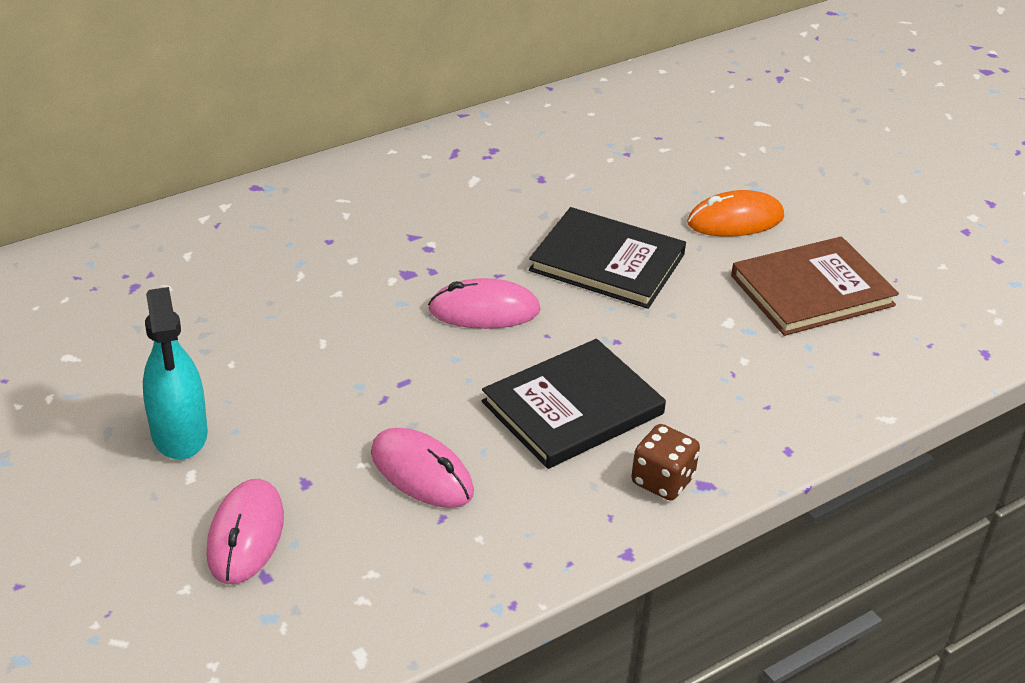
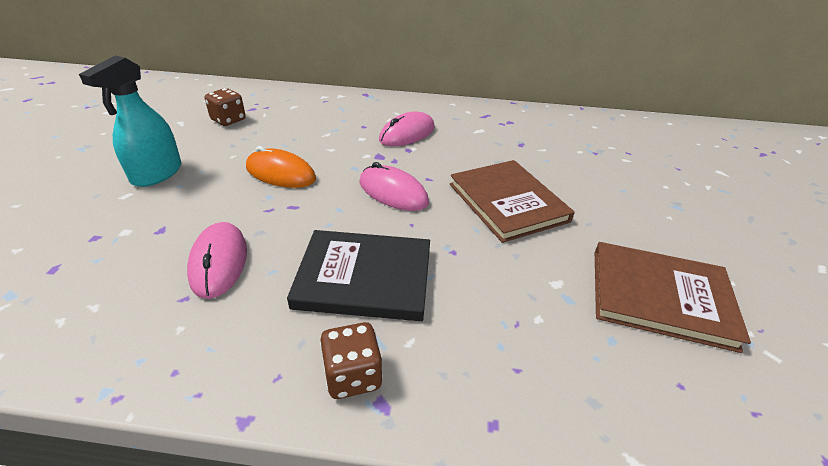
camera: 40 degrees right, 0 degrees up
pink mouse [206,479,284,584] -> pink mouse moved to [379,111,435,146]
black book [529,207,686,309] -> brown book [450,160,575,243]
orange mouse [687,190,784,236] -> orange mouse moved to [246,146,316,188]
none -> brown dice [205,88,246,126]

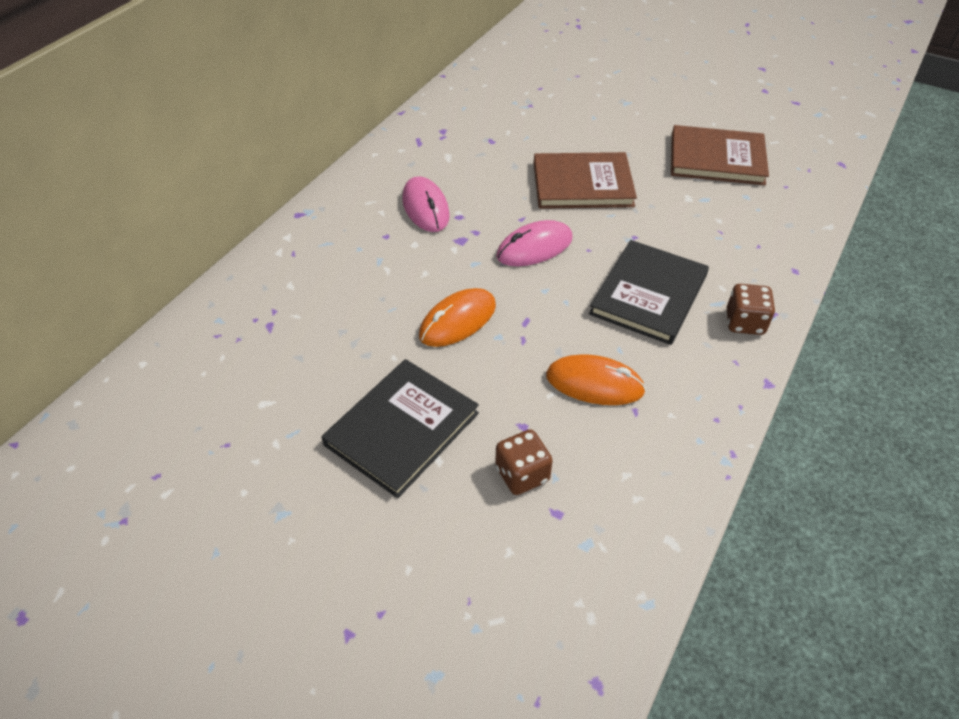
camera: 65 degrees left, 10 degrees up
turquoise spray bottle [79,55,181,187] -> black book [321,359,479,498]
pink mouse [187,222,247,299] -> orange mouse [546,354,646,405]
brown dice [205,88,246,126] -> brown dice moved to [495,429,553,495]
brown book [595,242,751,353] -> brown book turned 60 degrees clockwise [671,125,769,185]

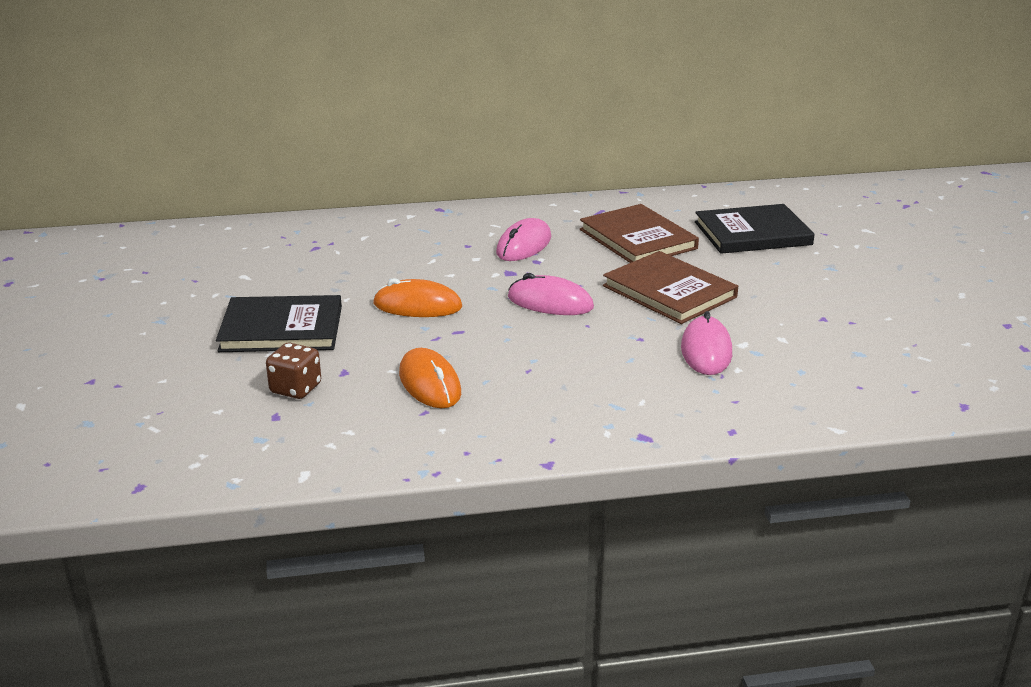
camera: 50 degrees right, 20 degrees down
black book [589,240,709,345] -> black book moved to [695,204,815,254]
brown book [671,125,769,185] -> brown book moved to [580,204,699,263]
brown dice [727,284,775,335] -> none
none -> pink mouse [681,311,732,375]

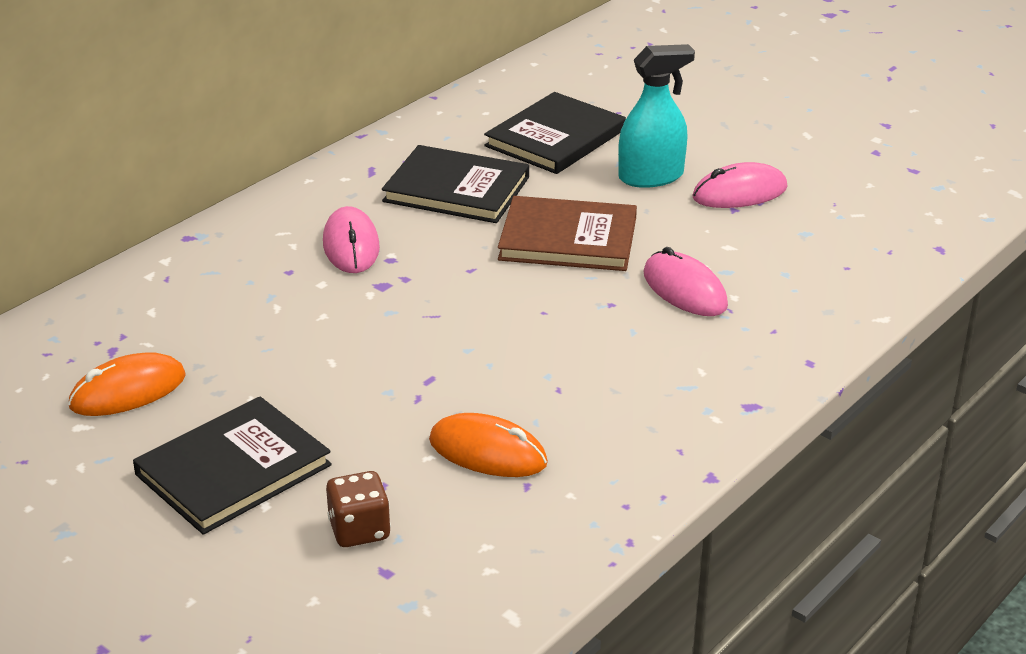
camera: 40 degrees left, 5 degrees up
orange mouse [373,278,462,317] -> orange mouse moved to [68,352,186,416]
pink mouse [508,273,594,315] -> pink mouse moved to [692,162,788,208]
brown book [580,204,699,263] -> black book [382,145,529,223]
none -> turquoise spray bottle [618,44,695,188]

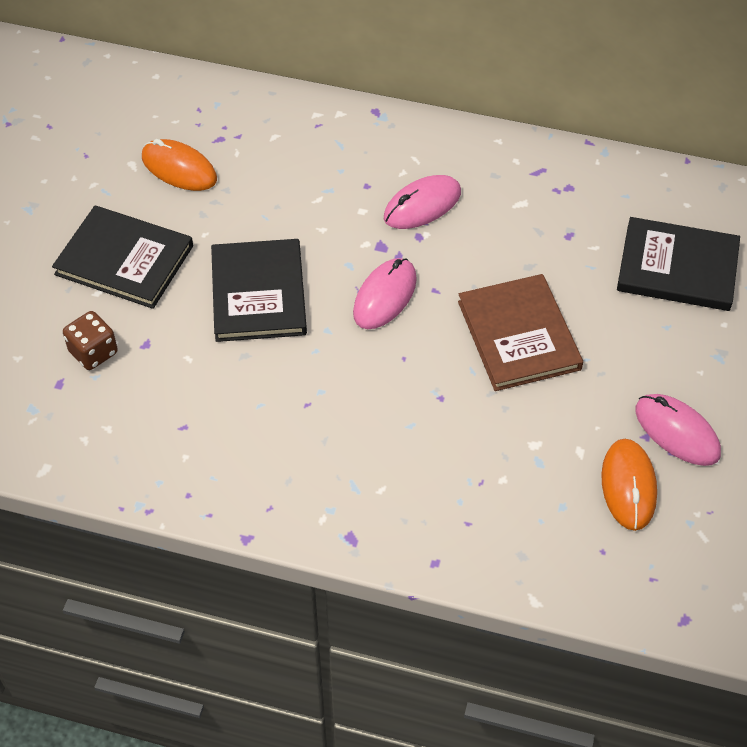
camera: 65 degrees right, 20 degrees up
black book [382,145,529,223] -> black book moved to [211,239,307,342]
orange mouse [429,413,548,477] -> orange mouse moved to [601,439,657,531]
turquoise spray bottle [618,44,695,188] -> none
pink mouse [643,247,728,316] -> pink mouse moved to [353,258,417,329]

